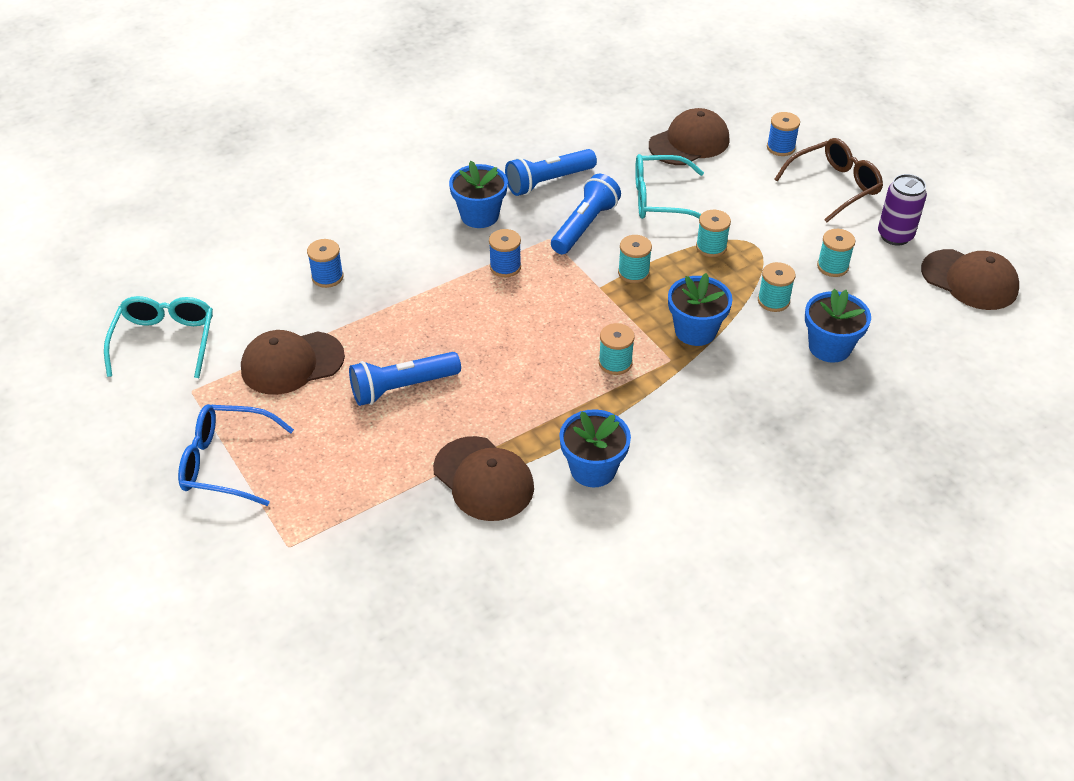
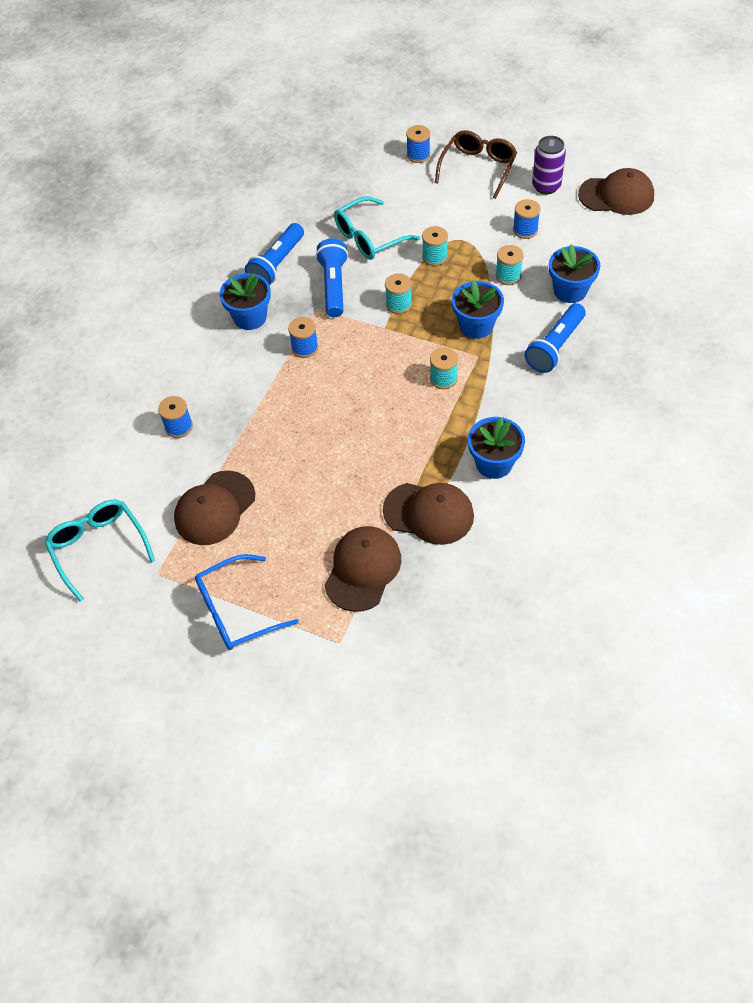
camera: 30 degrees left, 10 degrees up
blue flashlight [349,352,461,406] -> blue flashlight moved to [525,303,586,373]
brown cap [649,108,730,165] -> brown cap moved to [324,526,401,612]
turquoise spool [817,229,855,277] -> blue spool [513,199,541,239]

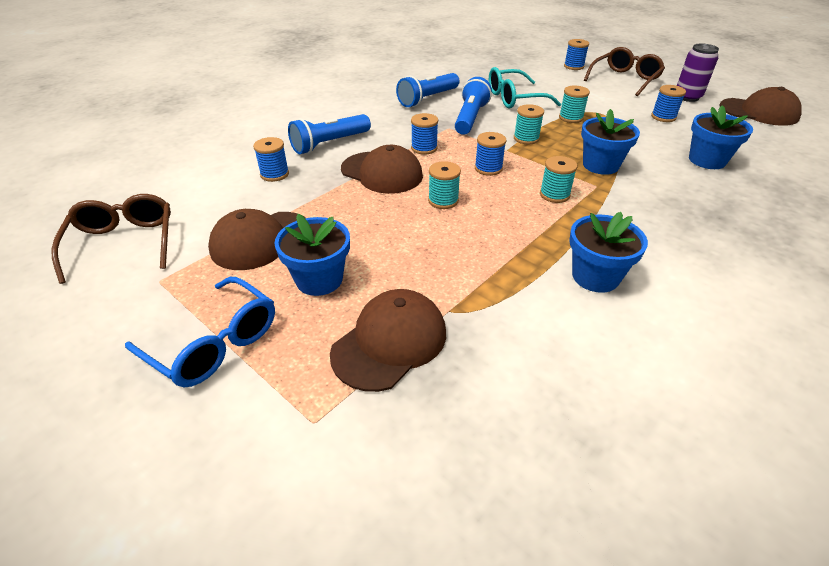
camera: 15 degrees right, 15 degrees down
turquoise glasses [45,500,155,602] -> brown glasses [51,194,171,284]
blue glasses [195,554,299,650] -> blue glasses turned 135 degrees counterclockwise [125,277,275,387]
blue flower pot [219,273,271,330] -> blue flower pot moved to [274,214,350,296]
brown cap [383,483,474,545] -> brown cap moved to [341,145,423,194]
turquoise spool [496,245,524,285] -> turquoise spool moved to [428,161,461,209]
blue flashlight [525,303,586,373] -> blue flashlight moved to [288,114,371,154]
none -> blue spool [475,132,506,176]

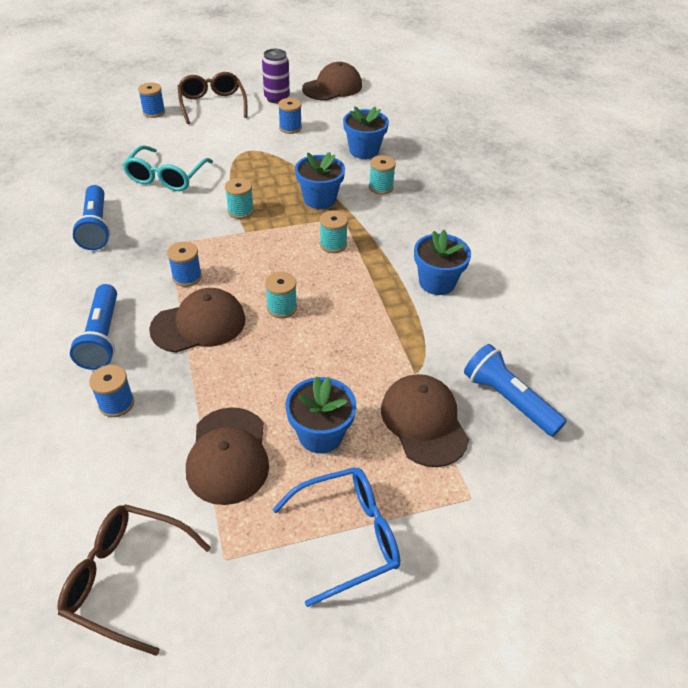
camera: 60 degrees left, 5 degrees up
blue flashlight [455,77,492,135] -> blue flashlight moved to [464,344,567,437]
blue spool [475,132,506,176] -> none
turquoise spool [559,85,590,123] -> turquoise spool moved to [369,155,396,195]

